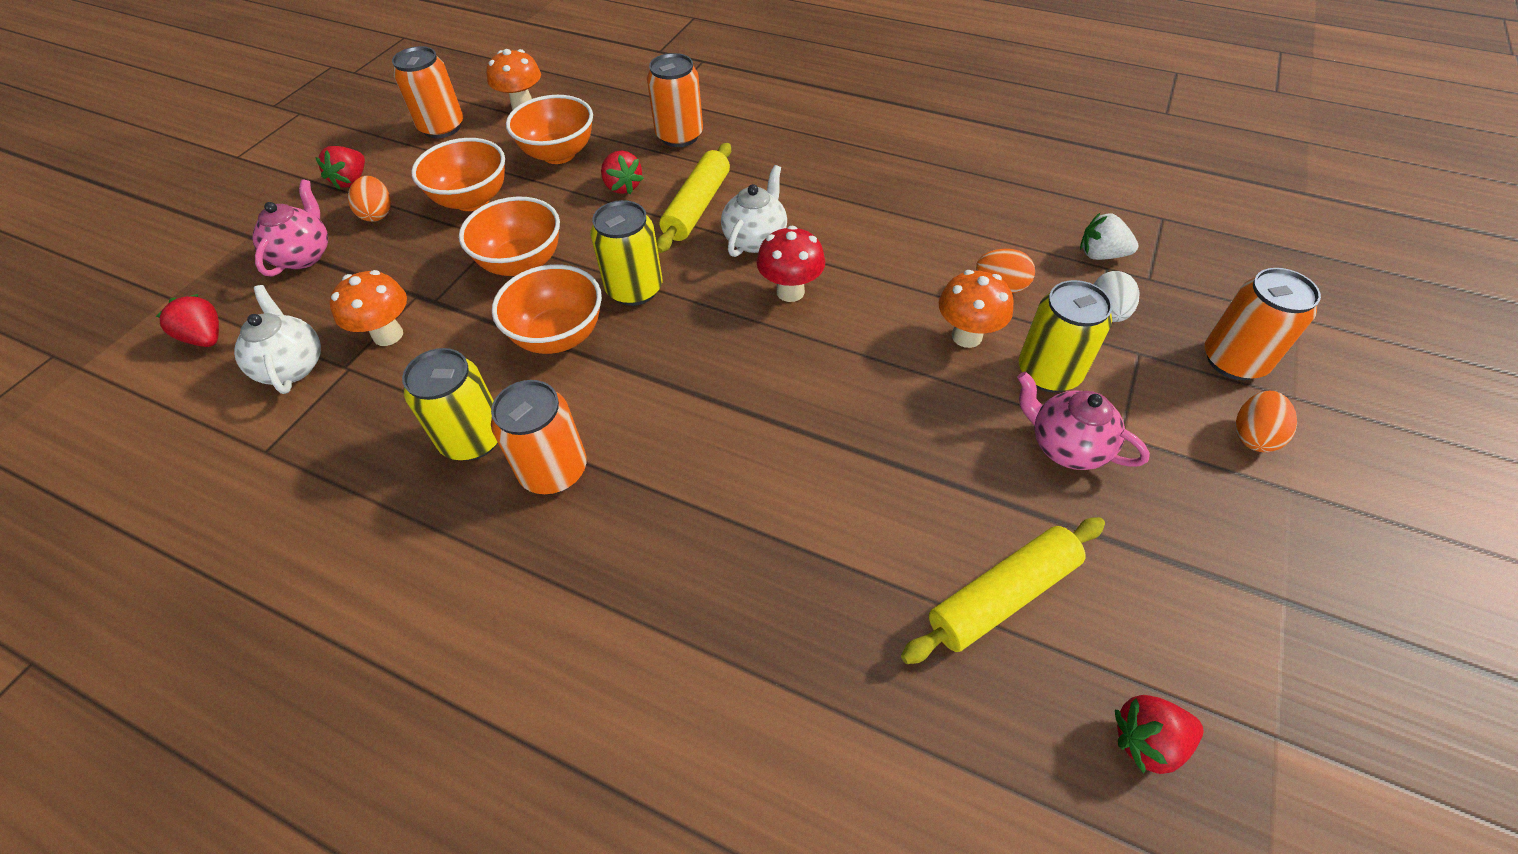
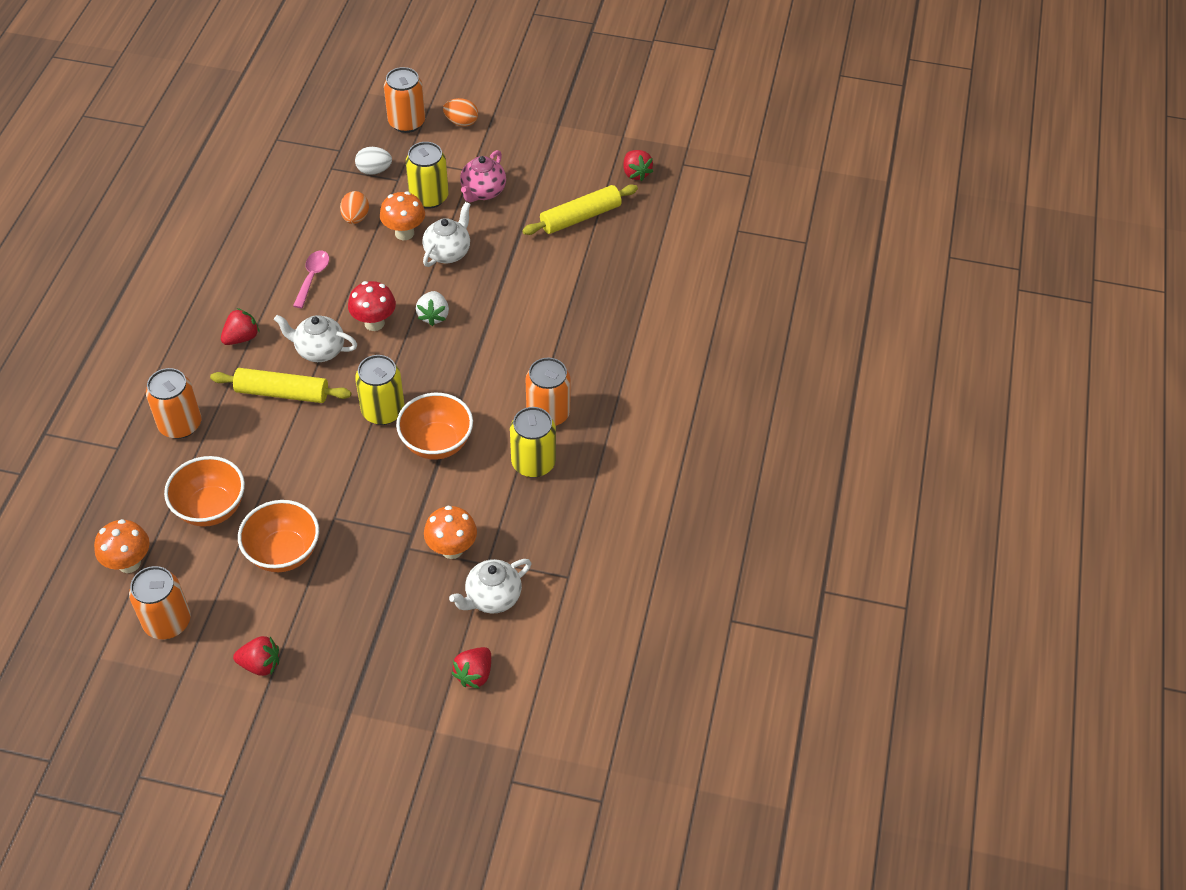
camera: 105 degrees left, 0 degrees up
pink teapot [253,179,328,277] -> none
orange egg [348,176,391,222] -> none
orange bowl [459,196,560,276] -> none
red strawberry [601,151,644,194] -> red strawberry moved to [221,308,260,345]
yellow rolling pin [901,517,1105,664] -> yellow rolling pin turned 75 degrees counterclockwise [522,185,638,235]
white strawberry [1080,213,1139,260] -> white strawberry moved to [416,291,449,326]
none -> pink spoon [293,251,329,308]
none -> white teapot [422,202,471,267]

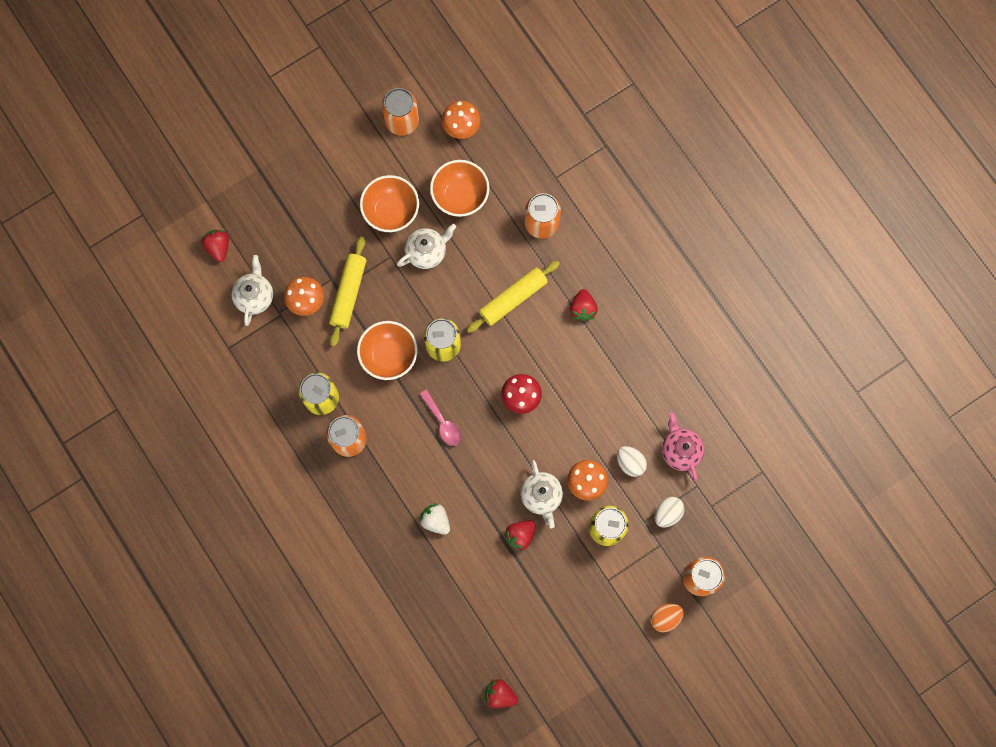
camera: 135 degrees right, 25 degrees up
red strawberry [233,636,279,676] -> red strawberry moved to [504,520,536,551]
white teapot [274,315,357,362] -> white teapot moved to [397,224,456,269]
pink spoon [293,251,329,308] -> pink spoon moved to [420,390,461,446]
orange egg [340,191,369,224] -> white egg [617,446,647,477]
white strawberry [416,291,449,326] -> white strawberry moved to [419,503,450,535]
pink teapot [460,150,506,203] -> pink teapot moved to [662,413,704,482]
yellow rolling pin [522,185,638,235] -> yellow rolling pin moved to [329,236,367,346]

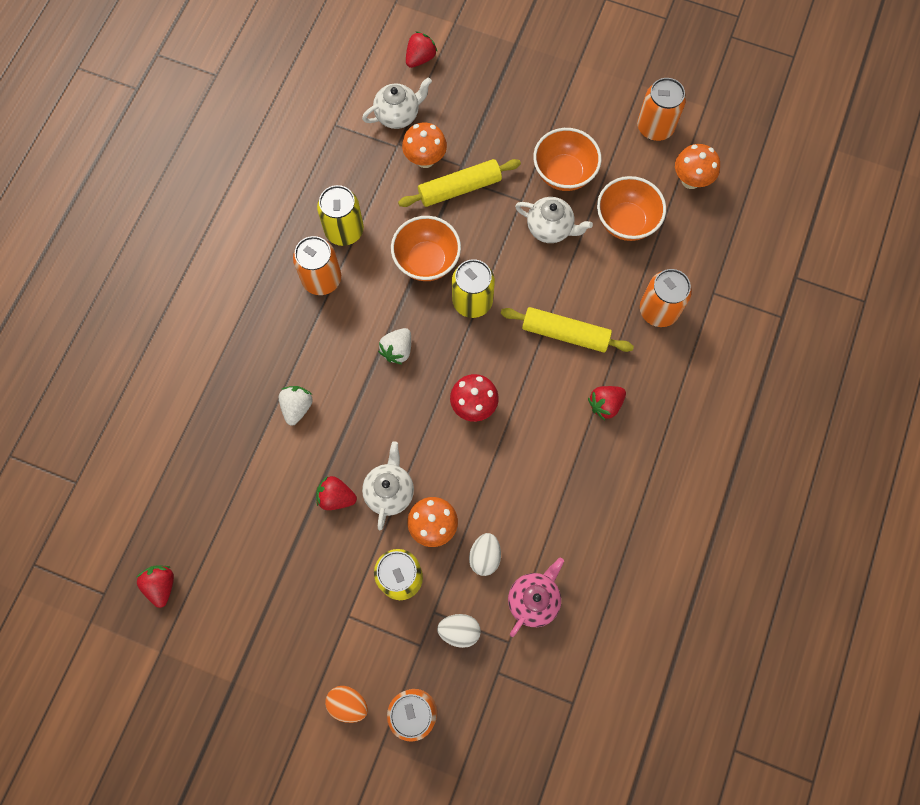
camera: 55 degrees right, 5 degrees down
pink spoon [420,390,461,446] -> white strawberry [378,328,411,365]
white teapot [521,460,563,528] -> white teapot turned 150 degrees clockwise [362,441,414,530]

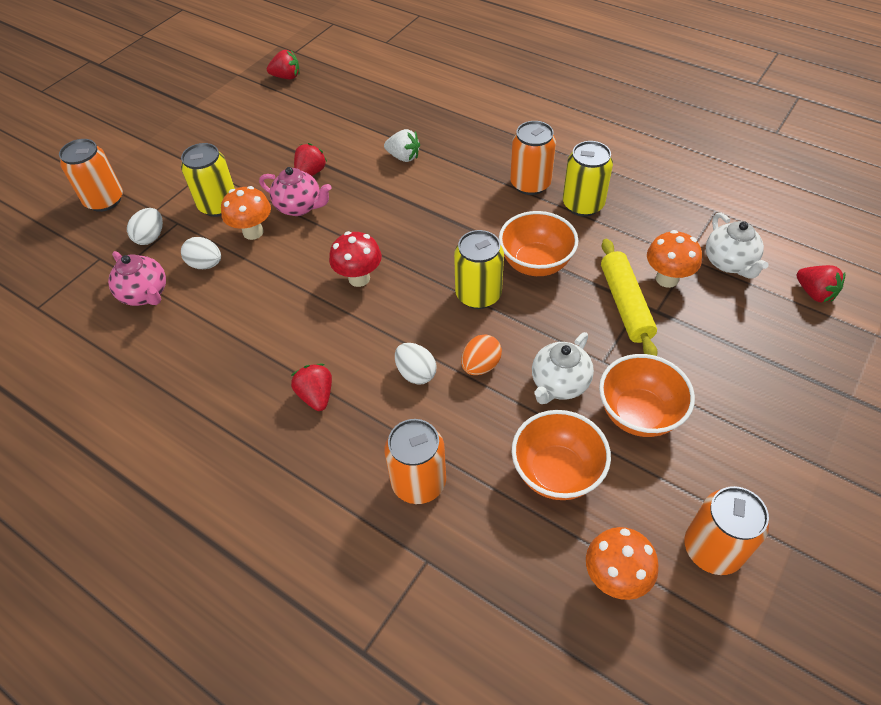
camera: 105 degrees right, 20 degrees down
orange egg [325,686,368,723] -> orange egg moved to [461,334,502,375]
white teapot [362,441,414,530] -> pink teapot [259,167,331,216]
white strawberry [378,328,411,365] -> none
yellow rolling pin [501,307,634,353] -> white egg [395,343,437,385]

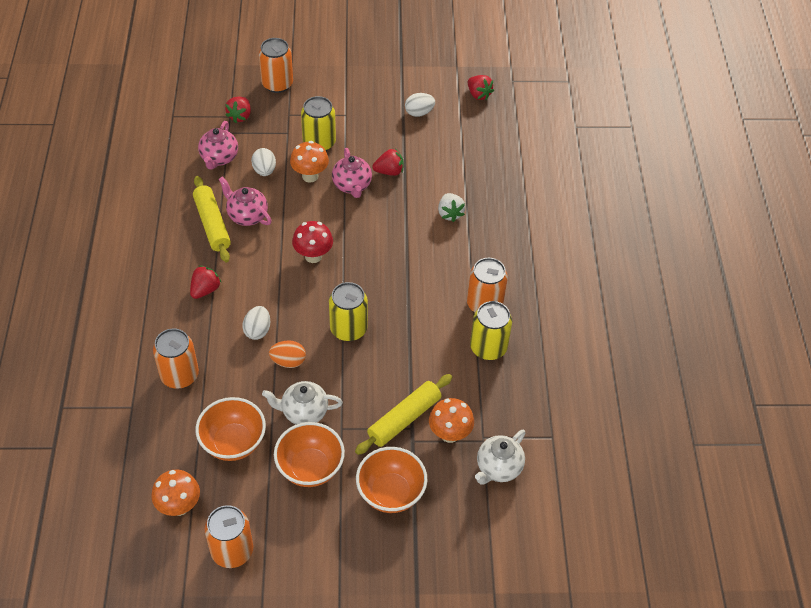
camera: 50 degrees right, 0 degrees up
white egg [127,208,163,245] -> white egg moved to [405,93,435,117]
orange bowl [499,211,579,276] -> orange bowl moved to [356,447,427,513]
red strawberry [796,265,846,302] -> red strawberry moved to [225,97,251,123]
none -> yellow rolling pin [193,176,231,262]
none -> pink teapot [219,176,272,226]

